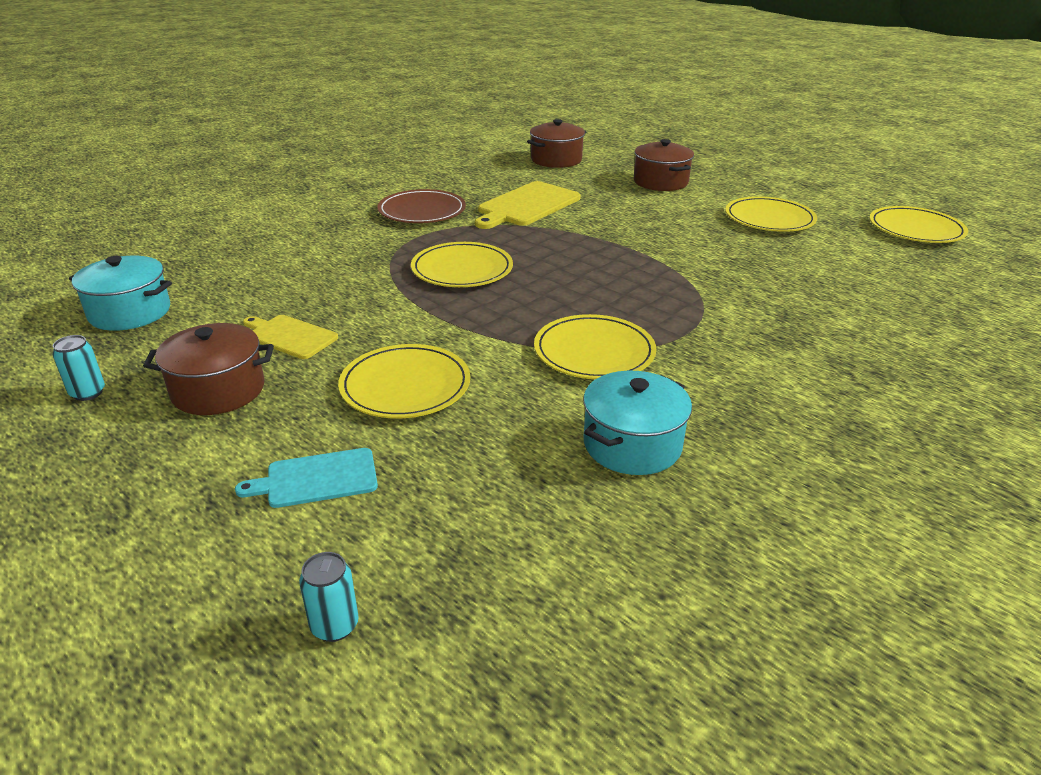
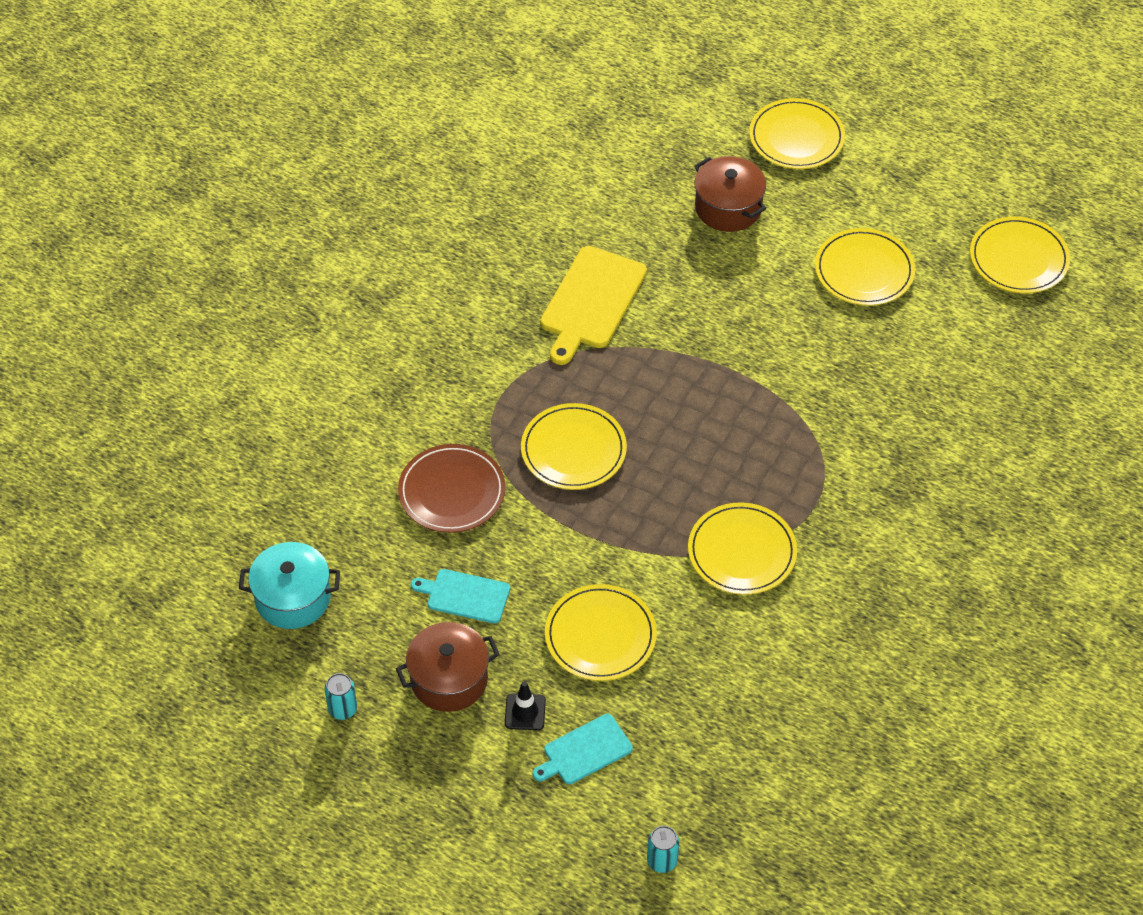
camera: 15 degrees left, 20 degrees up
yellow cutting board [243,315,338,359] -> turquoise cutting board [411,569,510,623]
brown plate [377,189,466,223] -> brown plate moved to [398,444,505,533]
brown pot [527,119,586,168] -> none
turquoise pot [583,371,692,475] -> none
none -> black traffic cone [505,681,546,730]
none -> yellow plate [749,98,845,169]

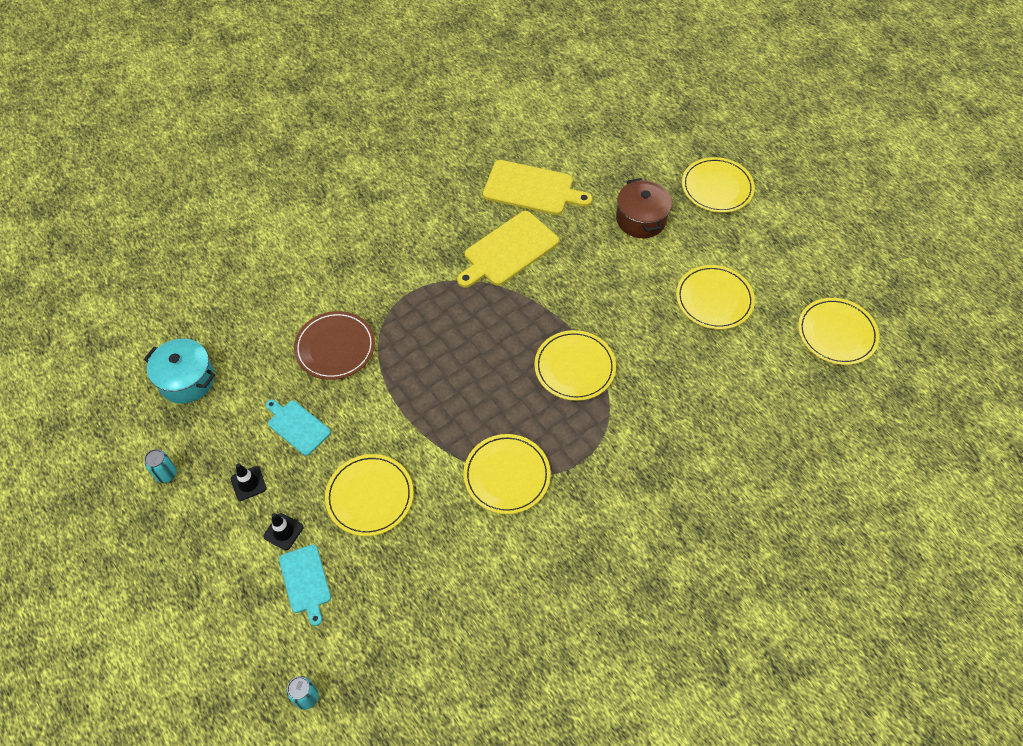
camera: 25 degrees right, 5 degrees up
brown pot [396,622,500,712] -> black traffic cone [231,463,267,501]
yellow plate [521,403,627,490] -> yellow plate moved to [534,330,616,401]
turquoise cutting board [533,714,633,784] -> turquoise cutting board turned 105 degrees counterclockwise [279,545,331,626]
none -> yellow cutting board [483,160,592,215]

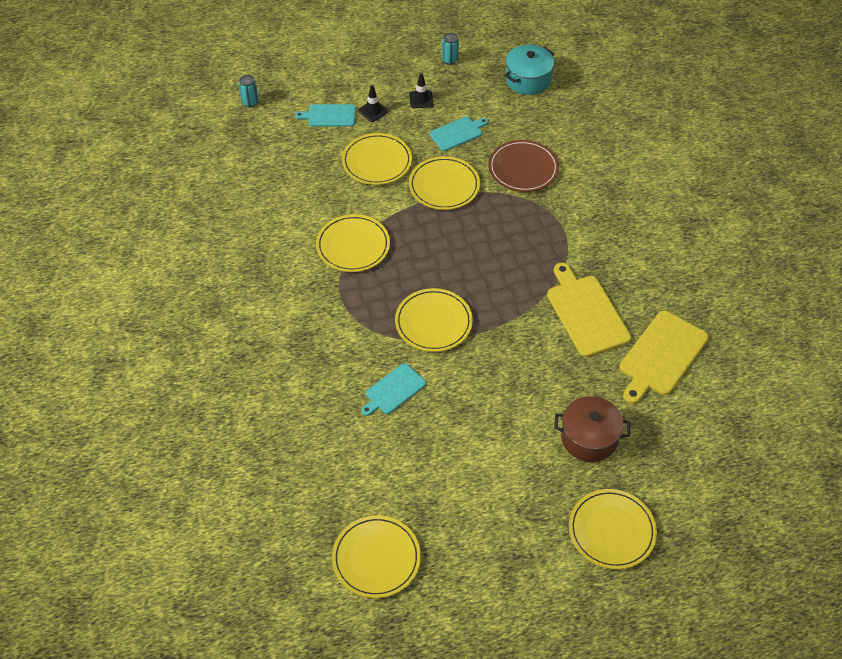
camera: 110 degrees right, 5 degrees down
yellow plate [676,265,755,330] -> yellow plate moved to [409,156,480,210]
none -> turquoise cutting board [361,363,426,416]

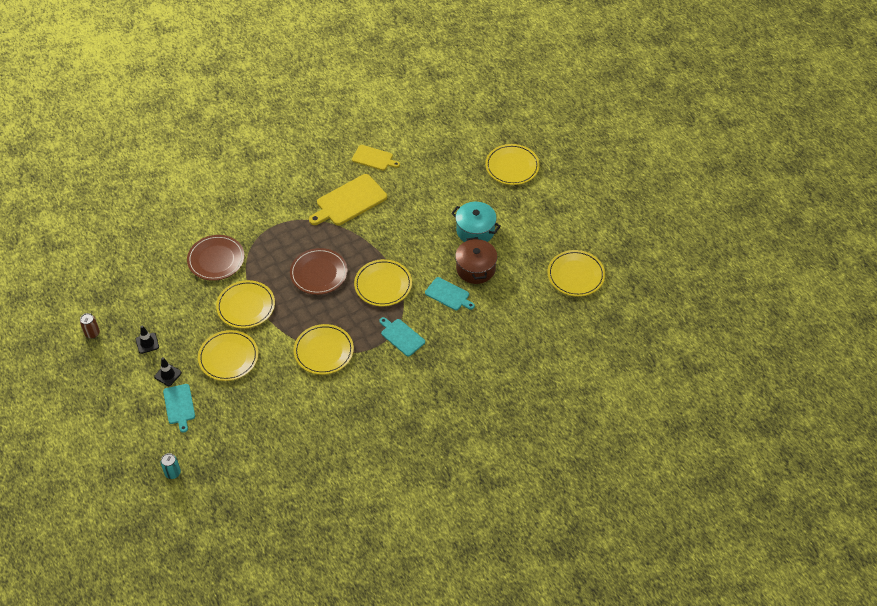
camera: 105 degrees left, 0 degrees up
turquoise cutting board [429,116,488,151] -> turquoise cutting board moved to [379,317,425,356]
turquoise can [442,33,459,65] -> brown can [80,313,100,339]
turquoise pot [504,45,555,95] -> turquoise pot moved to [451,202,501,242]
brown pot [554,396,630,462] -> brown pot moved to [455,237,497,284]
yellow cutting board [620,311,709,404] -> yellow cutting board [352,145,400,170], size x0.60
none -> brown plate [290,248,348,295]

